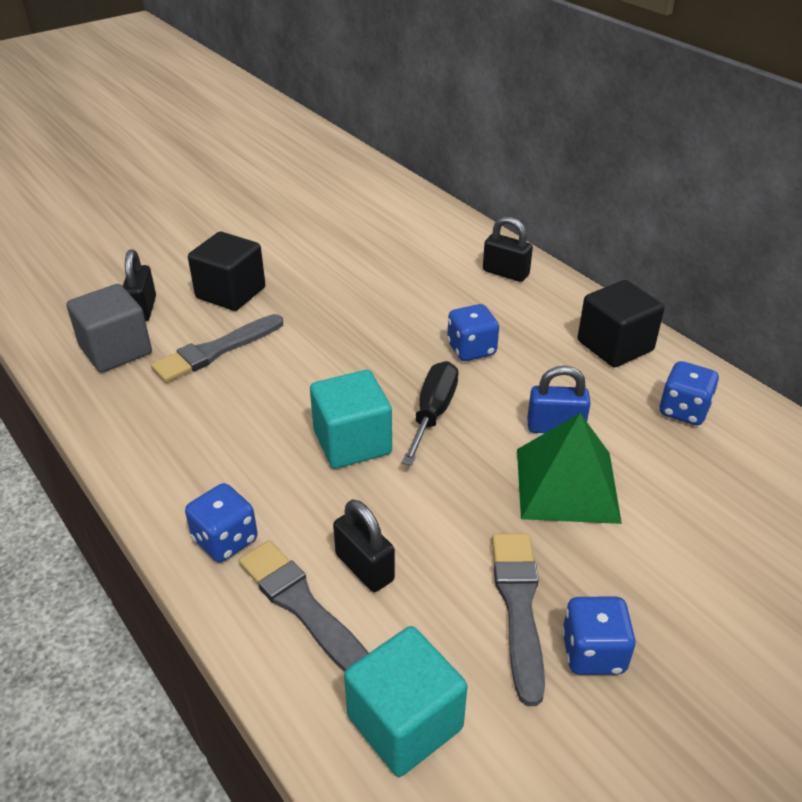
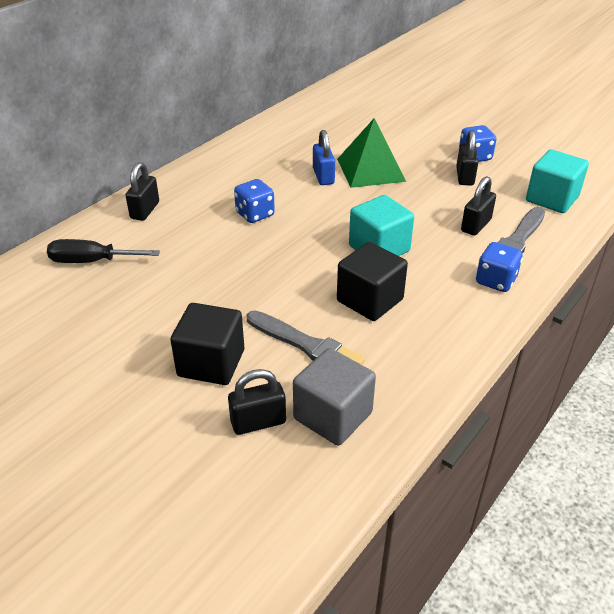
camera: 105 degrees left, 0 degrees up
black screwdriver [402,361,458,466] -> black screwdriver moved to [47,239,160,263]
grey brush [492,533,545,706] -> black padlock [456,130,478,186]
black cube [578,280,664,367] -> black cube moved to [337,242,408,321]
blue dice [660,361,719,425] -> none

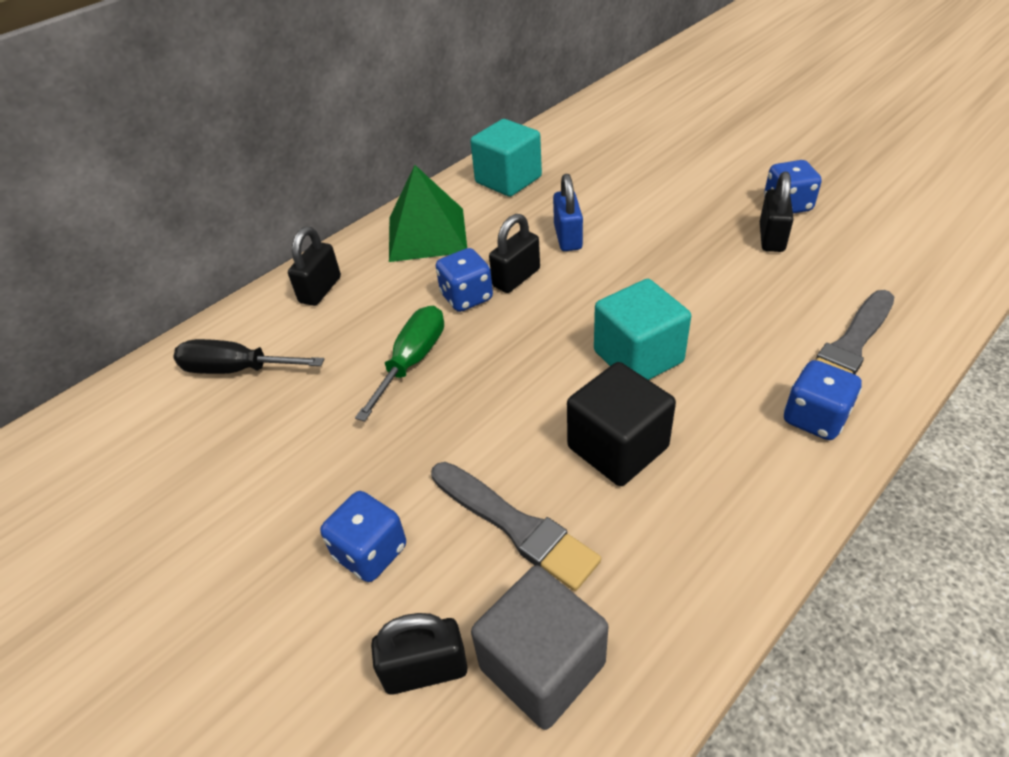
camera: 10 degrees right, 5 degrees up
black cube [171,303,244,385] -> blue dice [320,491,406,582]
green pyramid [337,118,406,188] -> green pyramid moved to [389,165,467,262]
black padlock [461,176,496,236] -> black padlock moved to [489,214,540,293]
turquoise cube [526,149,589,213] -> turquoise cube moved to [470,119,542,197]
none -> green screwdriver [355,306,444,422]

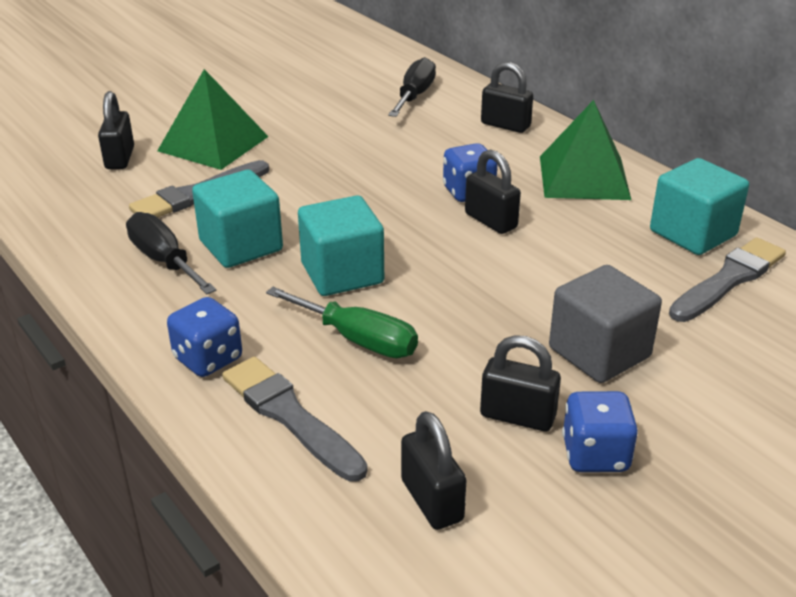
camera: 95 degrees right, 10 degrees down
blue dice [320,491,406,582] -> green pyramid [157,69,269,170]
green screwdriver [355,306,444,422] -> green screwdriver moved to [266,287,418,358]
grey cube [471,565,608,730] -> grey cube moved to [549,265,662,383]
blue padlock [553,174,583,251] -> none
black cube [567,362,676,486] -> turquoise cube [192,170,283,268]
none -> black screwdriver [126,212,217,294]
none -> black padlock [401,411,466,530]
none -> grey brush [669,237,786,322]

